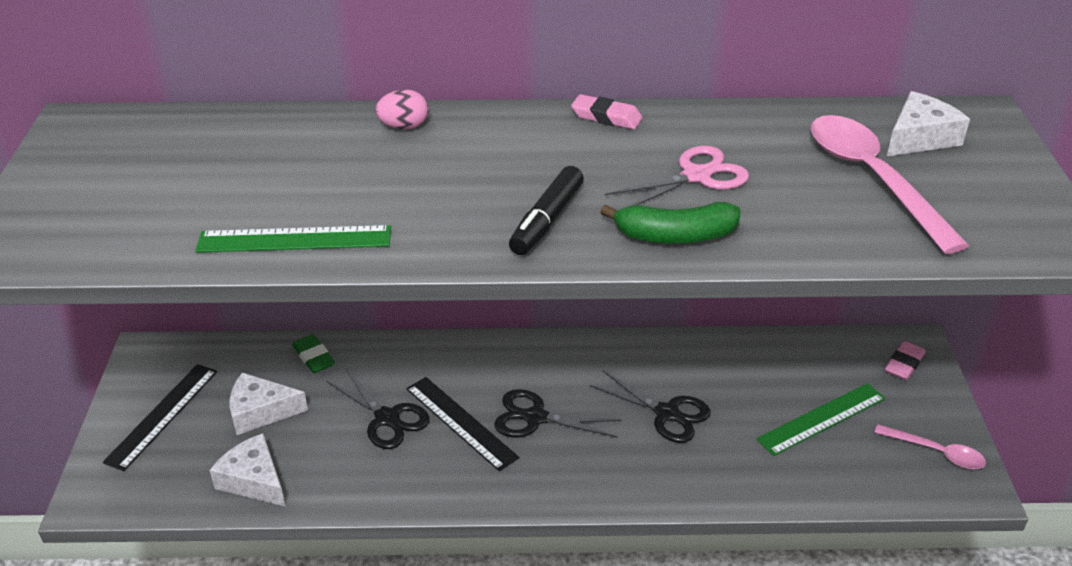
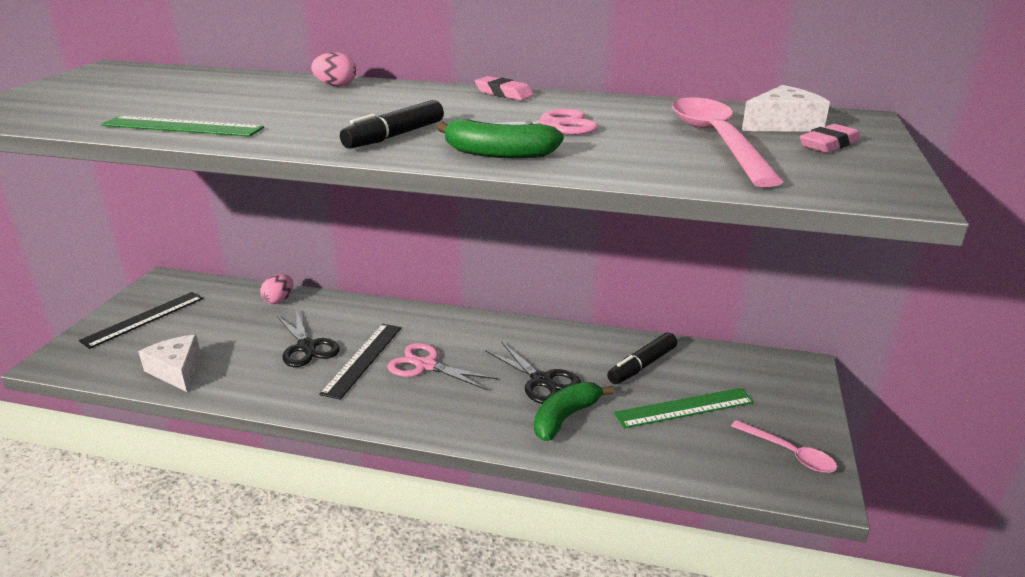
camera: 15 degrees right, 10 degrees down
white cheese [230,373,308,435] -> none
green eraser [292,334,335,373] -> pink egg [260,274,293,304]
black ruler [406,377,519,472] -> black ruler turned 45 degrees clockwise [319,324,401,400]
black scissors [494,389,621,438] -> pink scissors [387,343,498,390]
pink eraser [885,341,925,380] -> pink eraser moved to [800,124,861,153]
none -> green banana [534,381,614,441]
none -> black marker [607,332,677,384]

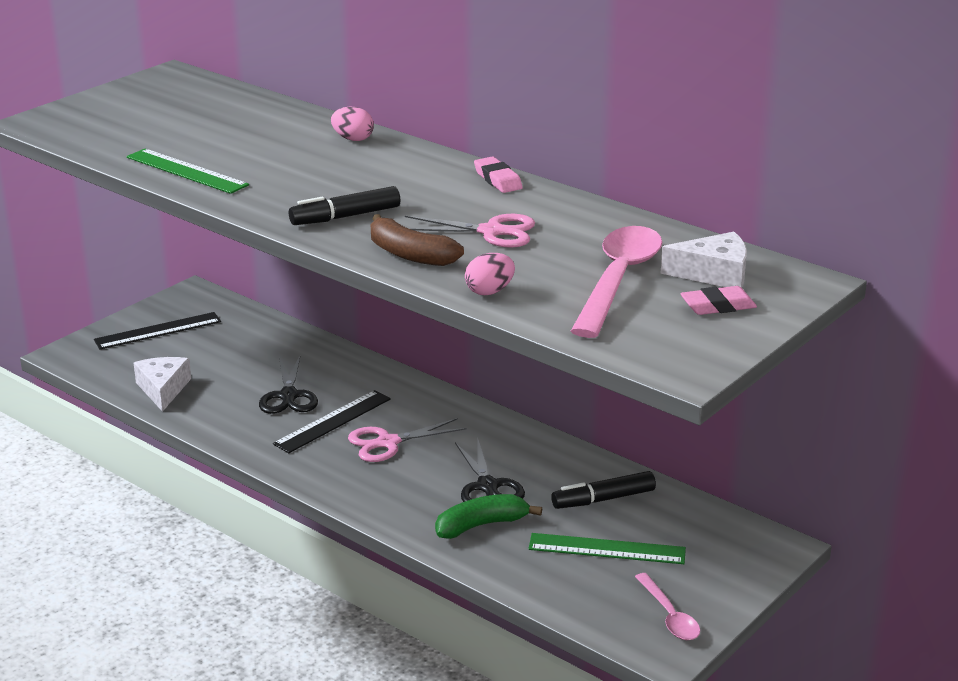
camera: 25 degrees right, 0 degrees up
pink egg [260,274,293,304] -> pink egg moved to [465,253,515,295]
pink scissors [387,343,498,390] -> pink scissors turned 75 degrees counterclockwise [348,418,466,462]
green banana [436,119,564,158] -> brown banana [371,214,464,266]

